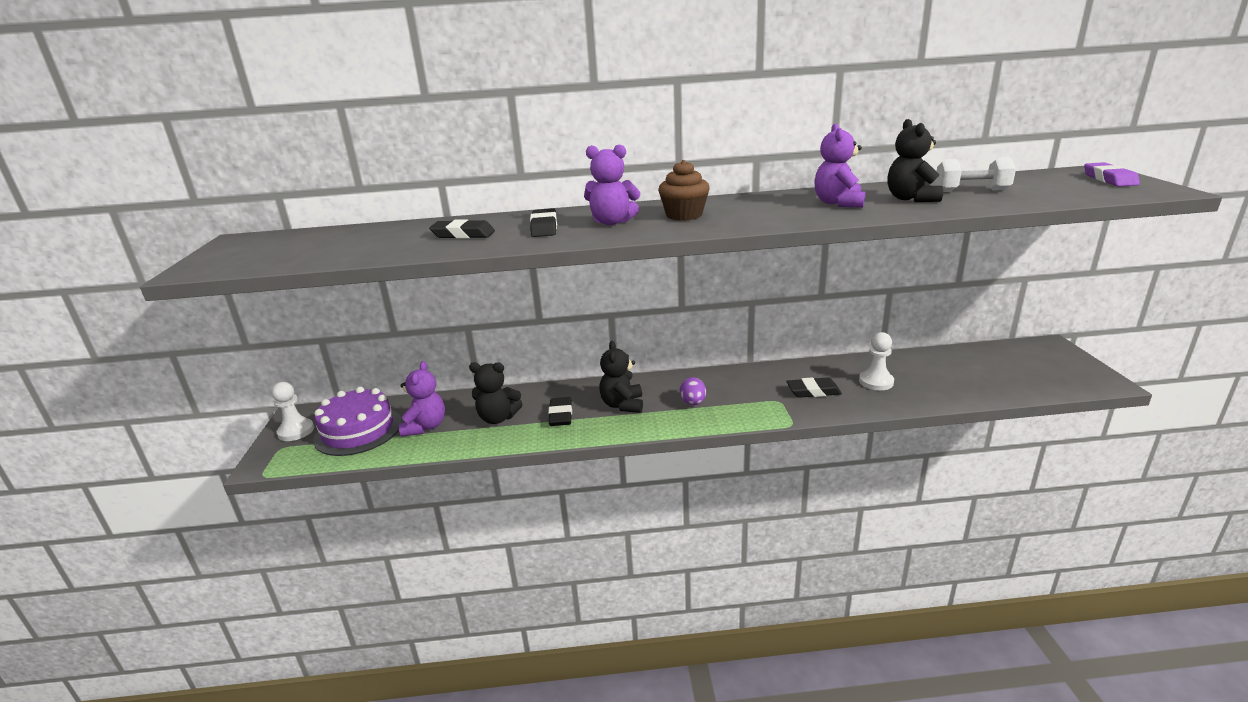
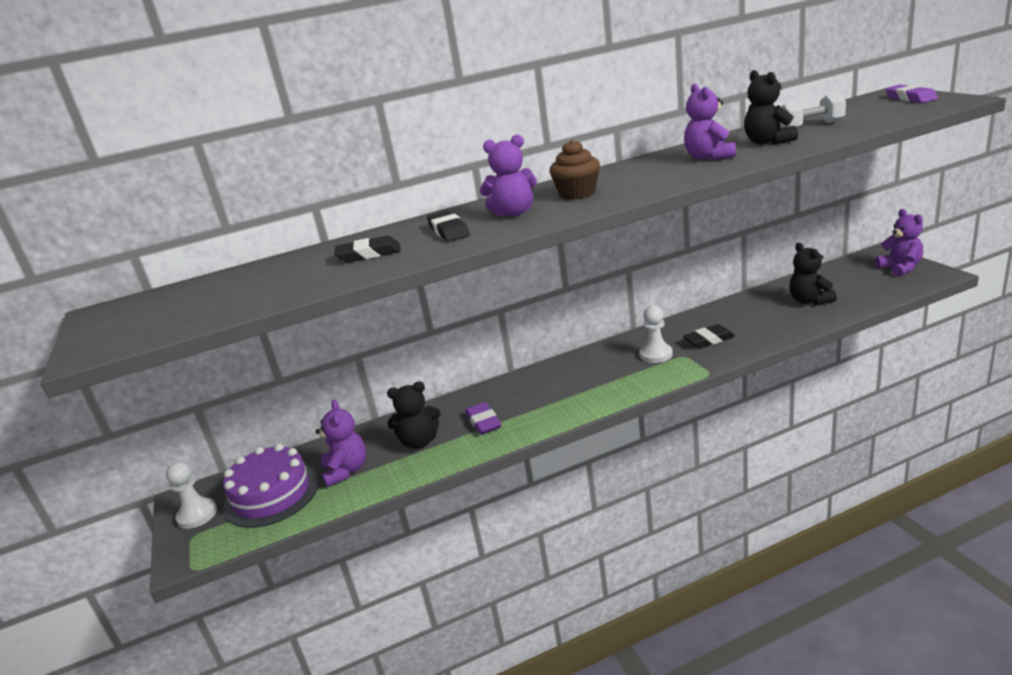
camera: 15 degrees left, 0 degrees up
black eraser [548,397,572,426] -> purple eraser [465,402,501,435]
black teddy bear [599,341,643,413] -> black teddy bear moved to [790,243,837,305]
purple egg [680,377,706,405] -> none
white pawn [859,332,894,390] -> white pawn moved to [639,305,673,363]
none -> purple teddy bear [875,209,923,277]

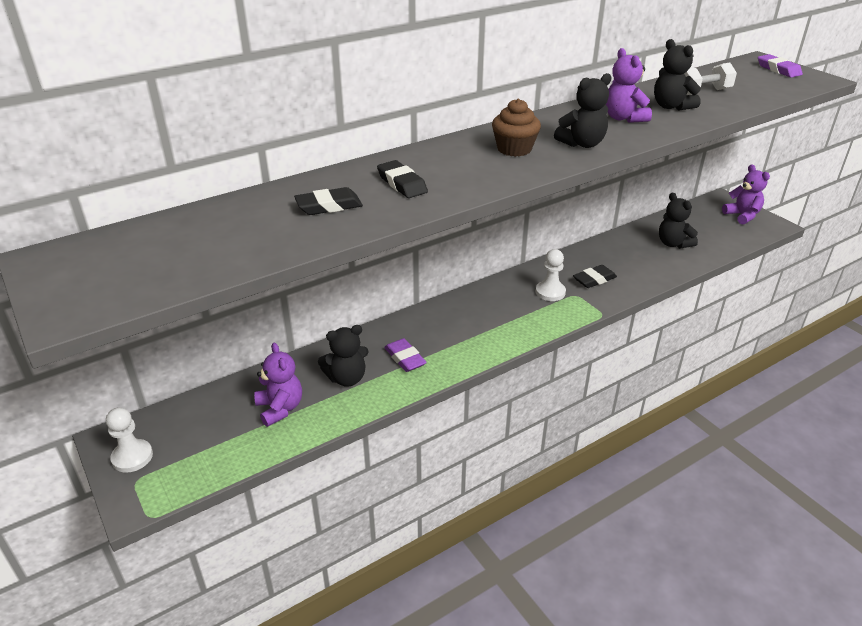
camera: 15 degrees left, 10 degrees up
purple cake [223,444,319,528] -> none
purple teddy bear [480,134,537,217] -> none
none -> black teddy bear [554,73,611,148]

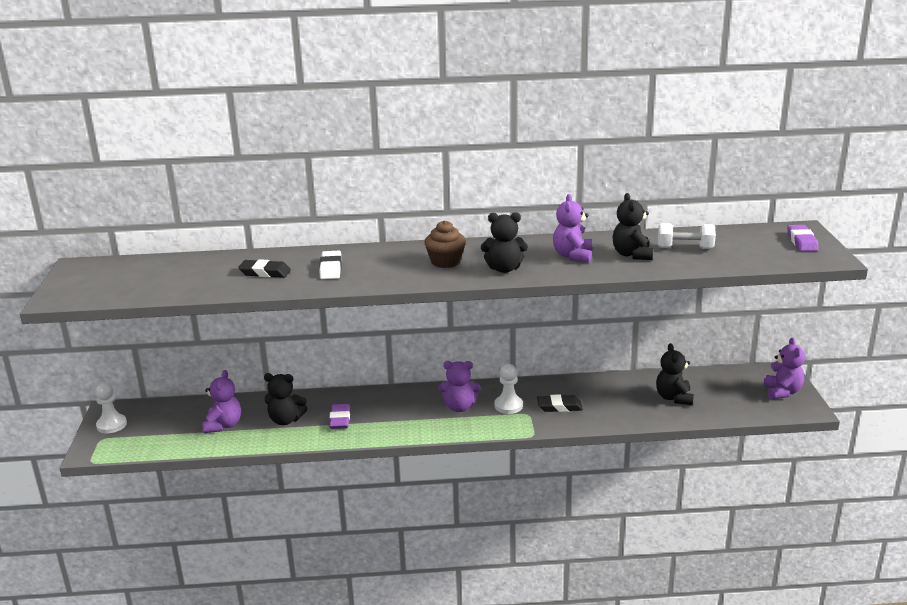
camera: 30 degrees right, 10 degrees down
black eraser [377,160,428,198] -> white eraser [319,251,342,279]
none -> purple teddy bear [438,361,481,412]

